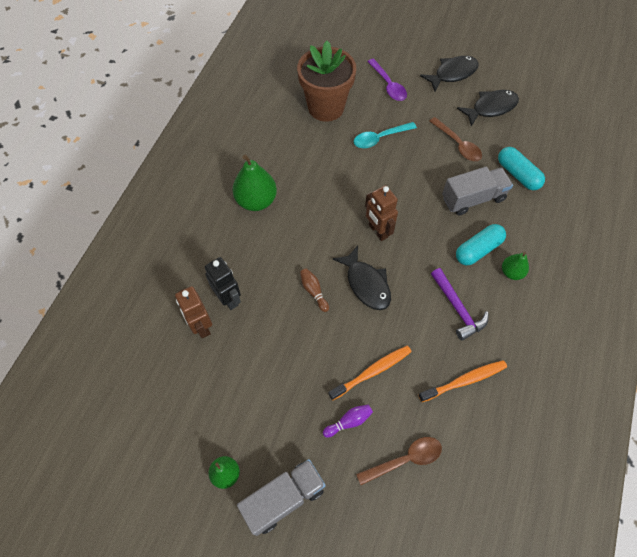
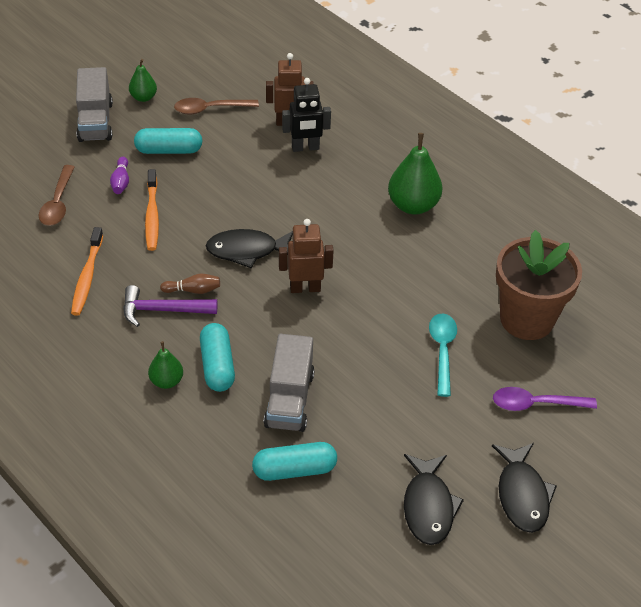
camera: 115 degrees right, 15 degrees down
brown bowling pin [300,268,329,312] -> brown bowling pin moved to [160,273,220,294]
brown spoon [430,117,482,161] -> brown spoon moved to [174,98,259,114]
none -> turquoise capsule [134,128,202,154]

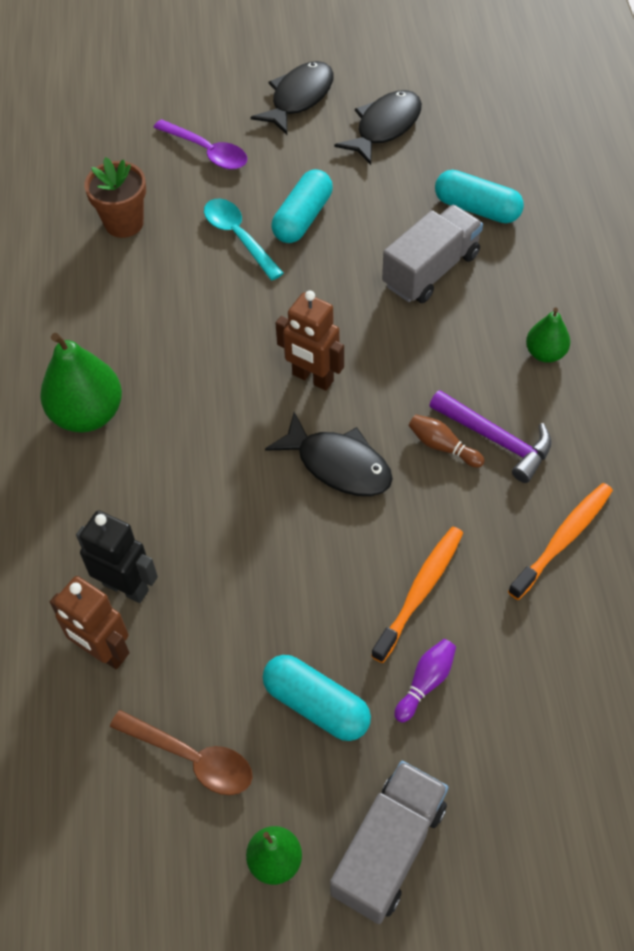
camera: 140 degrees left, 10 degrees up
brown spoon [39,165,75,226] -> none
turquoise capsule [200,323,235,392] -> turquoise capsule moved to [271,169,333,243]
turquoise spoon [429,313,457,397] -> turquoise spoon turned 105 degrees clockwise [204,199,284,280]
brown flower pot [496,230,582,340] -> brown flower pot [84,157,146,238], size x0.60

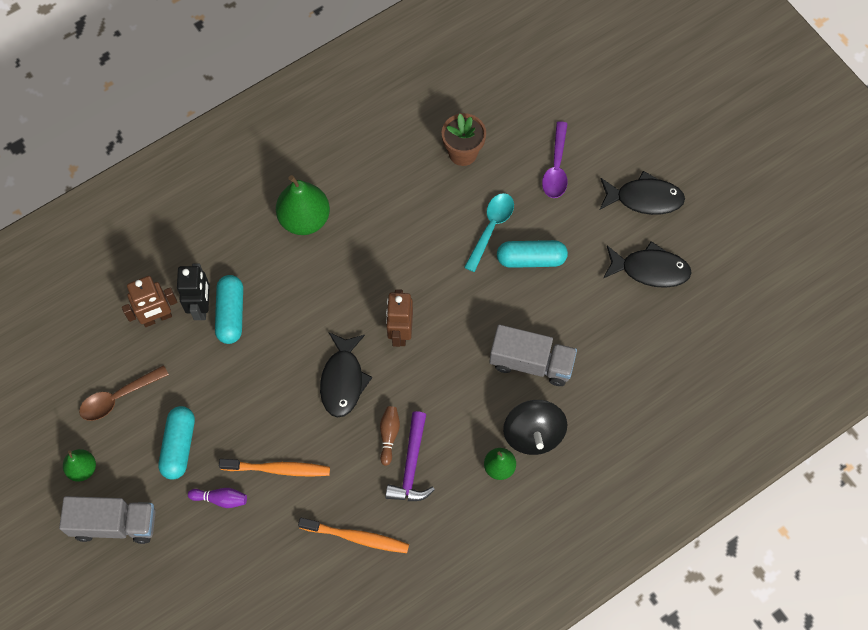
camera: 60 degrees right, 10 degrees up
brown robot [50,576,130,669] -> brown robot turned 120 degrees counterclockwise [122,276,178,327]
brown spoon [110,710,253,795] -> brown spoon turned 60 degrees clockwise [79,365,169,421]
turquoise capsule [435,170,524,223] -> turquoise capsule moved to [215,275,243,344]
none -> black spinning top [503,400,567,455]

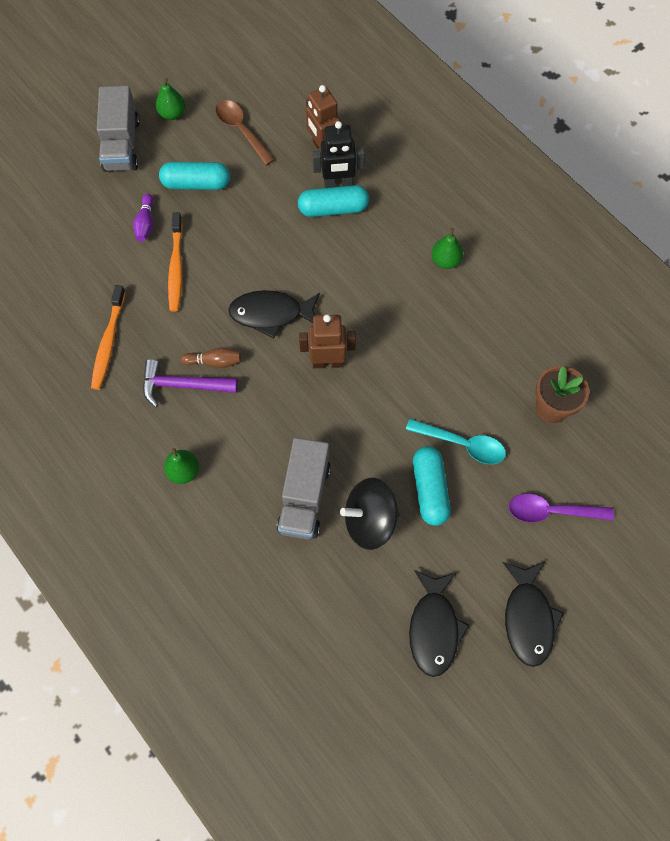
camera: 85 degrees right, 0 degrees up
green pear [276,175,330,235] -> green pear [431,228,463,269], size x0.56
black spinning top [503,400,567,455] -> black spinning top moved to [340,478,400,550]

